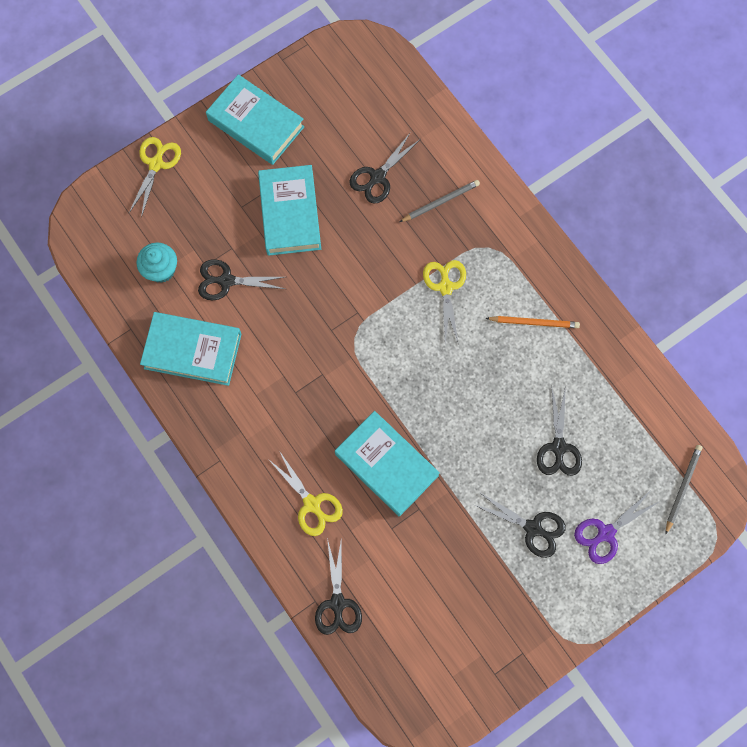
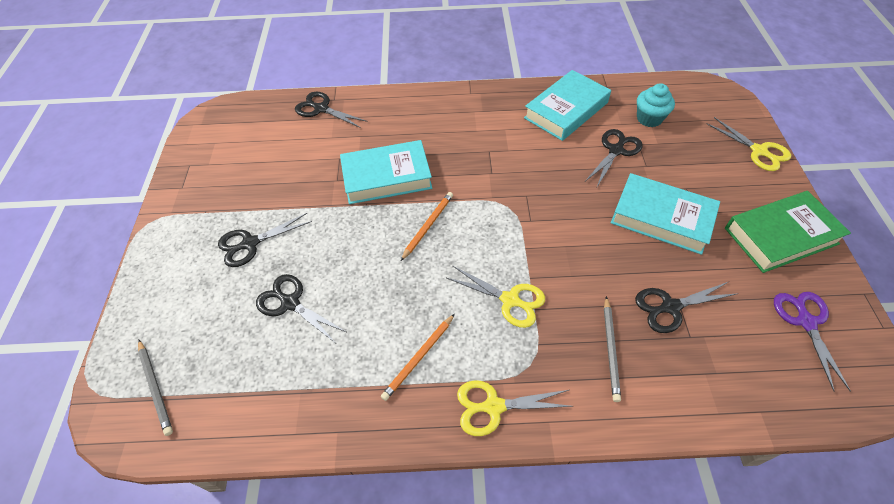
camera: 125 degrees right, 20 degrees down
turquoise book [206,74,305,165] -> green book [725,191,851,273]
yellow scissors [268,452,343,536] -> yellow scissors moved to [457,380,574,436]
black scissors [350,132,419,204] -> black scissors turned 90 degrees counterclockwise [635,282,739,333]
purple scissors [574,491,659,564] -> purple scissors moved to [774,292,851,392]
none -> orange pencil [401,192,453,261]

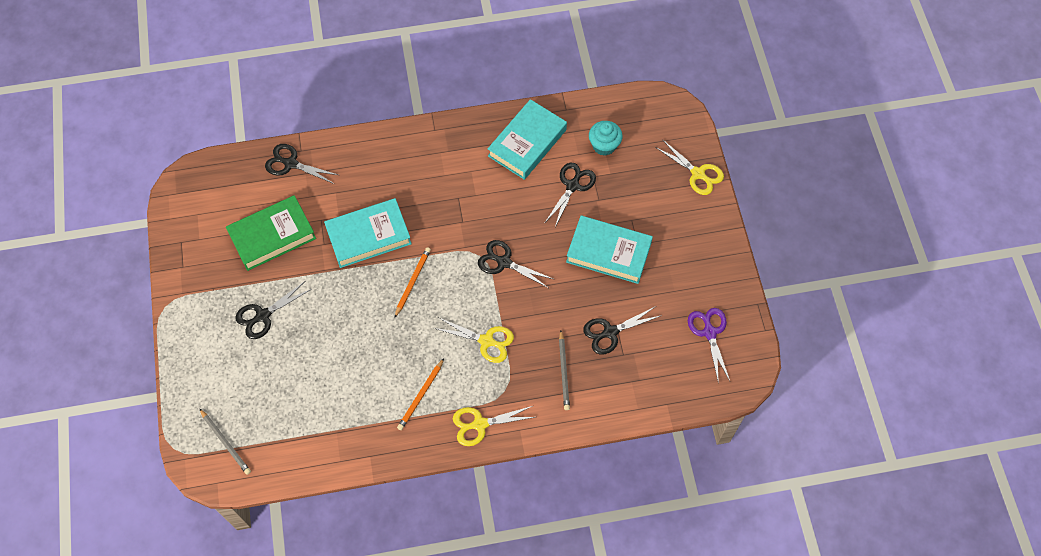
camera: 10 degrees left, 10 degrees up
black scissors [256,274,346,342] -> black scissors moved to [478,240,553,288]
green book [725,191,851,273] -> green book moved to [226,195,316,271]

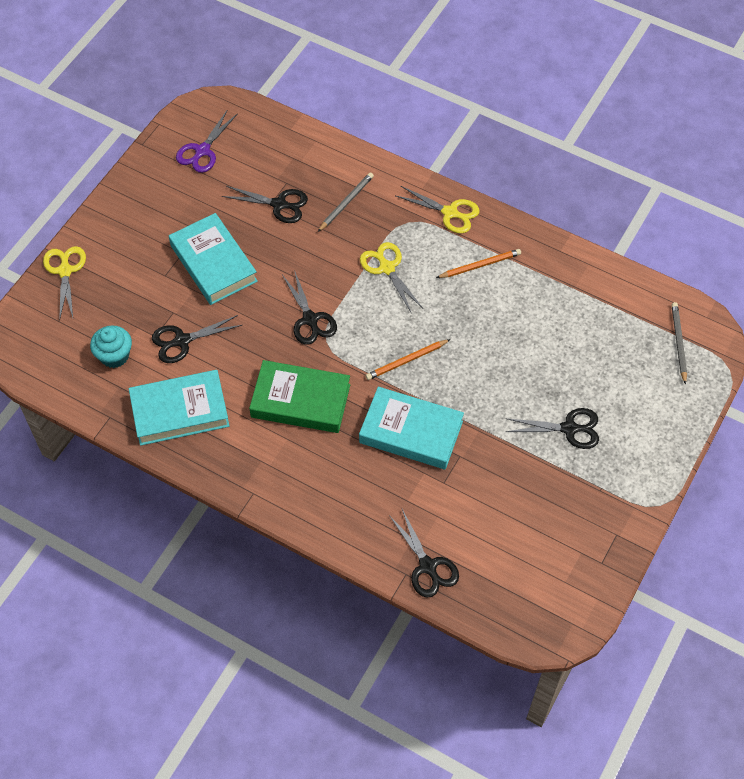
camera: 140 degrees left, 5 degrees down
green book [226,195,316,271] -> green book moved to [249,360,350,433]

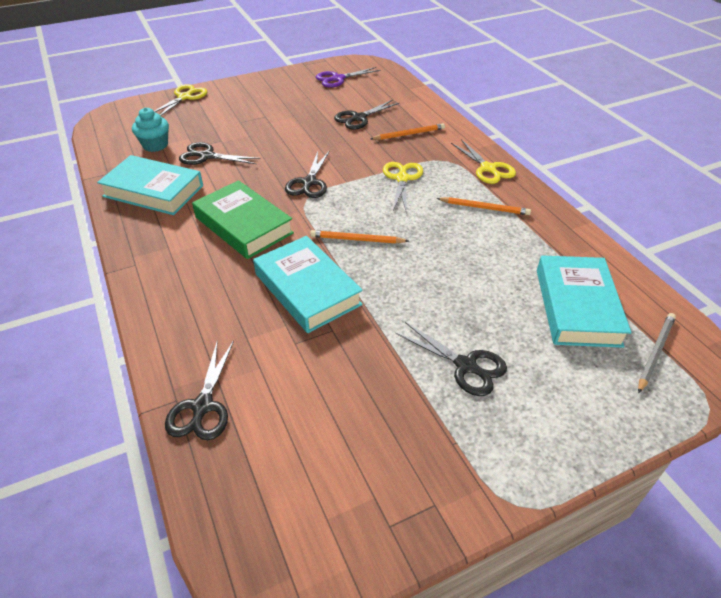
camera: 35 degrees right, 15 degrees down
turquoise book [169,213,258,305] -> turquoise book moved to [537,256,631,348]
black scissors [222,186,308,223] -> black scissors turned 90 degrees clockwise [334,100,399,130]
grey pencil [318,173,374,232] -> orange pencil [370,123,445,140]

